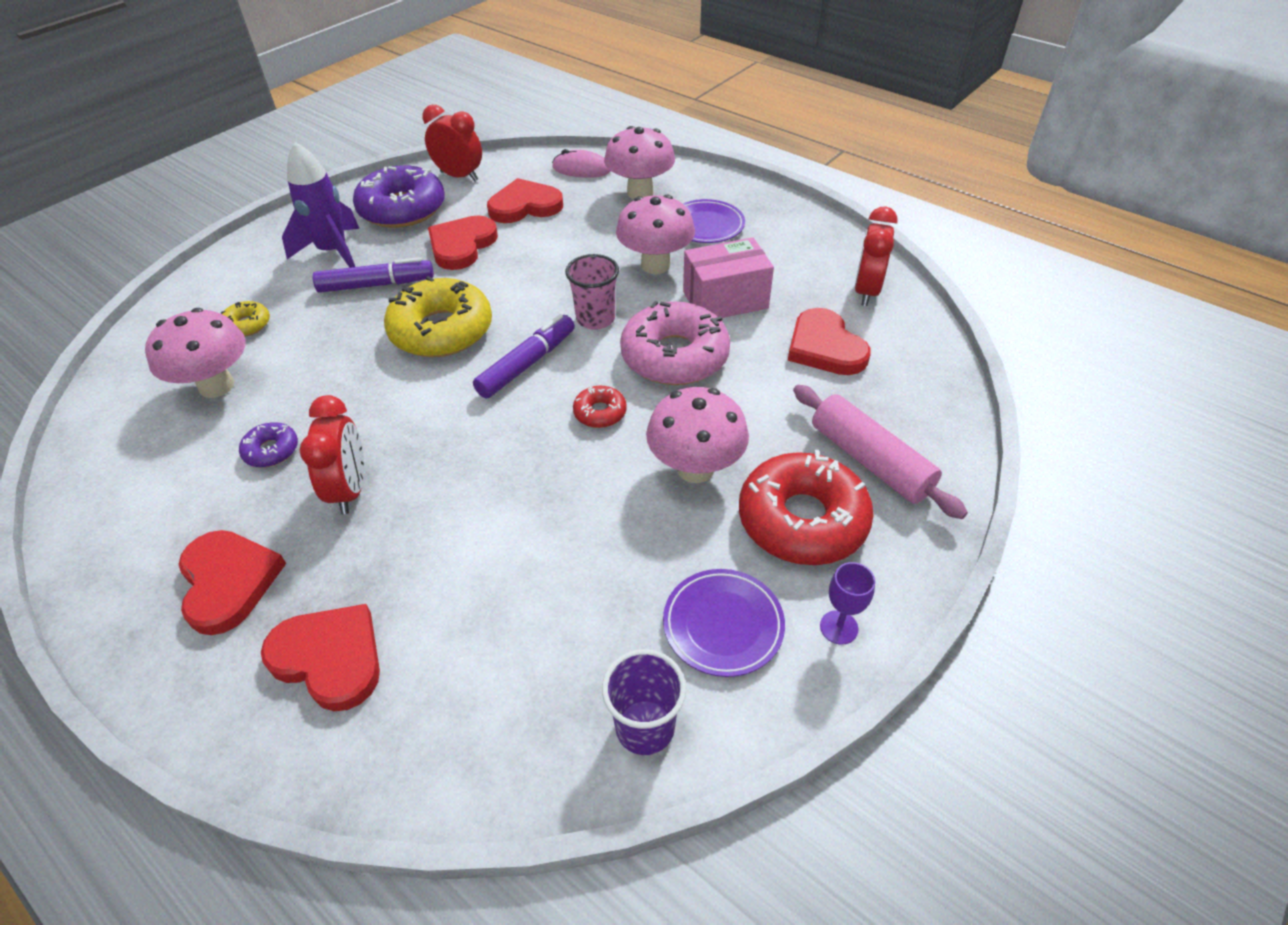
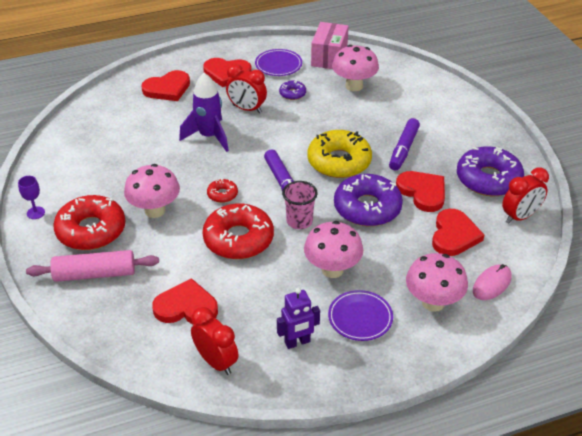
camera: 120 degrees right, 5 degrees down
yellow donut [221,301,270,337] -> none
purple rocket [282,142,360,268] -> purple rocket moved to [179,73,229,152]
purple cup [602,649,686,755] -> none
pink donut [620,301,730,385] -> red donut [203,203,274,259]
purple plate [663,569,785,677] -> purple plate moved to [255,49,302,76]
pink box [683,237,774,318] -> pink box moved to [311,22,349,69]
none -> purple robot [277,288,320,349]
none -> purple donut [334,174,403,226]

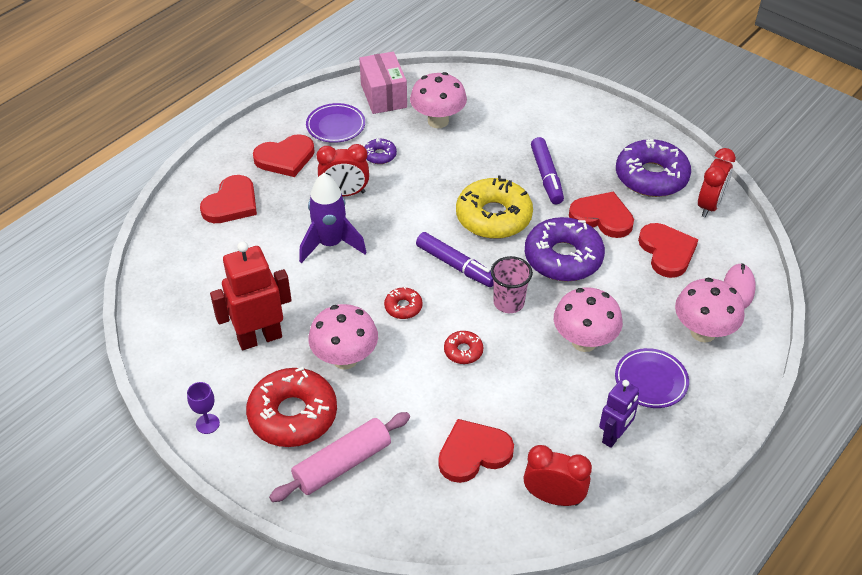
camera: 30 degrees left, 5 degrees up
red donut [203,203,274,259] -> red donut [444,331,483,364], size x0.46
none -> red robot [210,241,292,350]

